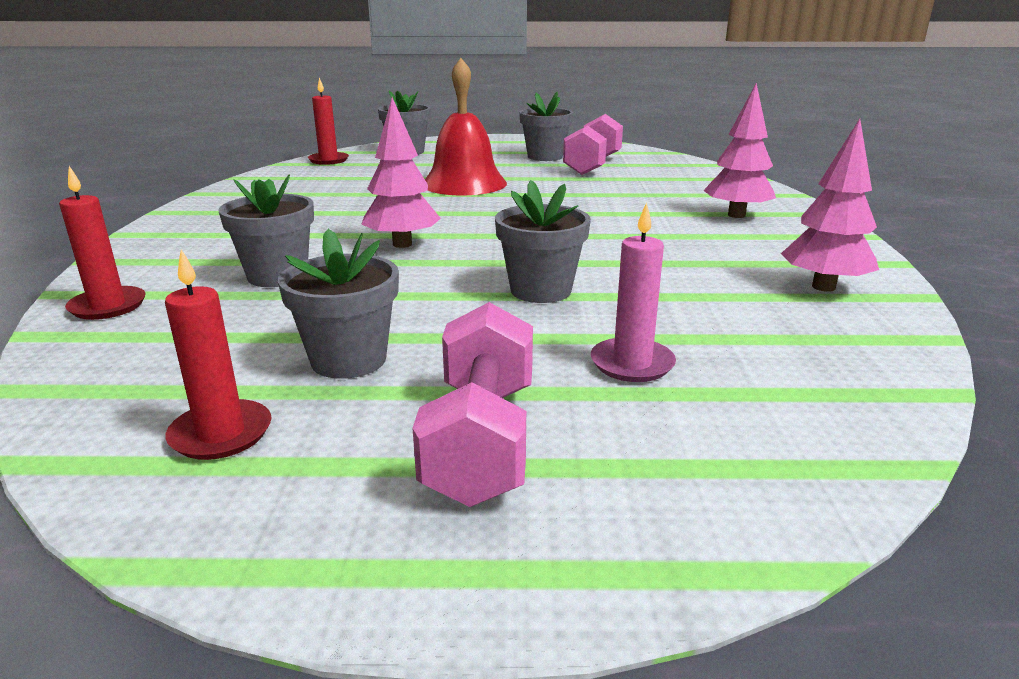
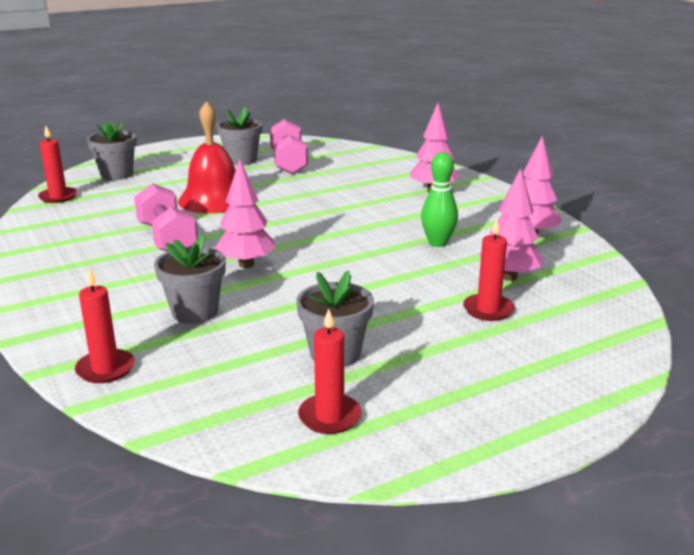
camera: 30 degrees left, 0 degrees up
pink dumbbell [413,302,533,507] -> pink dumbbell moved to [134,183,198,252]
grey flower pot [495,180,591,303] -> none
pink candle [591,202,676,382] -> red candle [463,218,515,321]
none -> green bowling pin [421,152,458,247]
none -> pink tree [480,168,543,281]

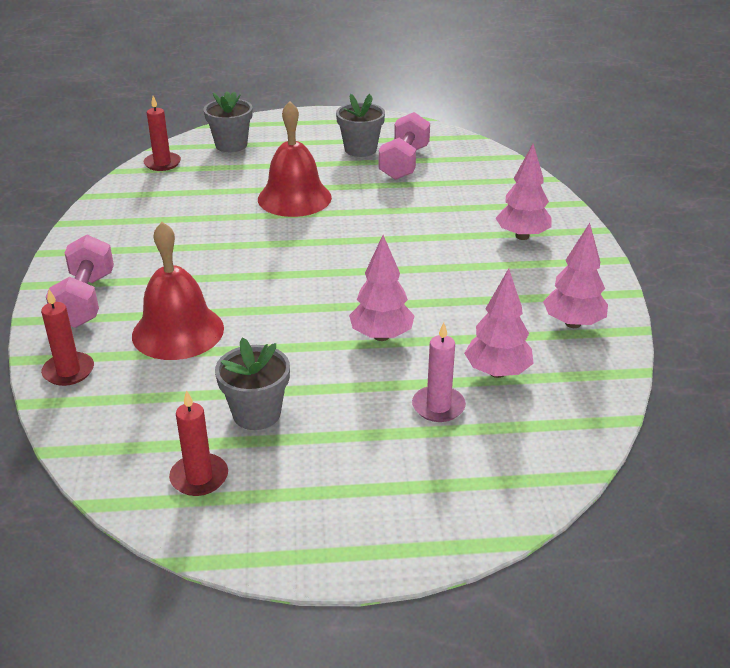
camera: 25 degrees right, 10 degrees up
pink dumbbell [134,183,198,252] -> pink dumbbell moved to [46,235,114,328]
grey flower pot [154,234,226,324] -> red bell [132,222,224,360]
pink tree [215,159,276,268] -> pink tree moved to [349,235,415,341]
green bowling pin [421,152,458,247] -> none
red candle [463,218,515,321] -> pink candle [412,323,466,422]

